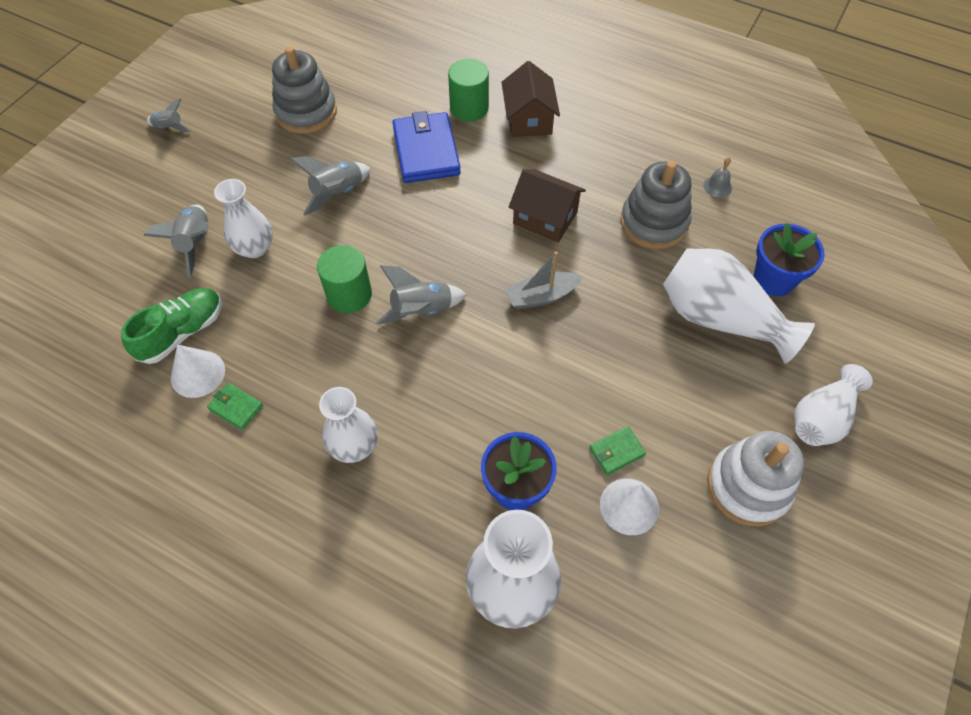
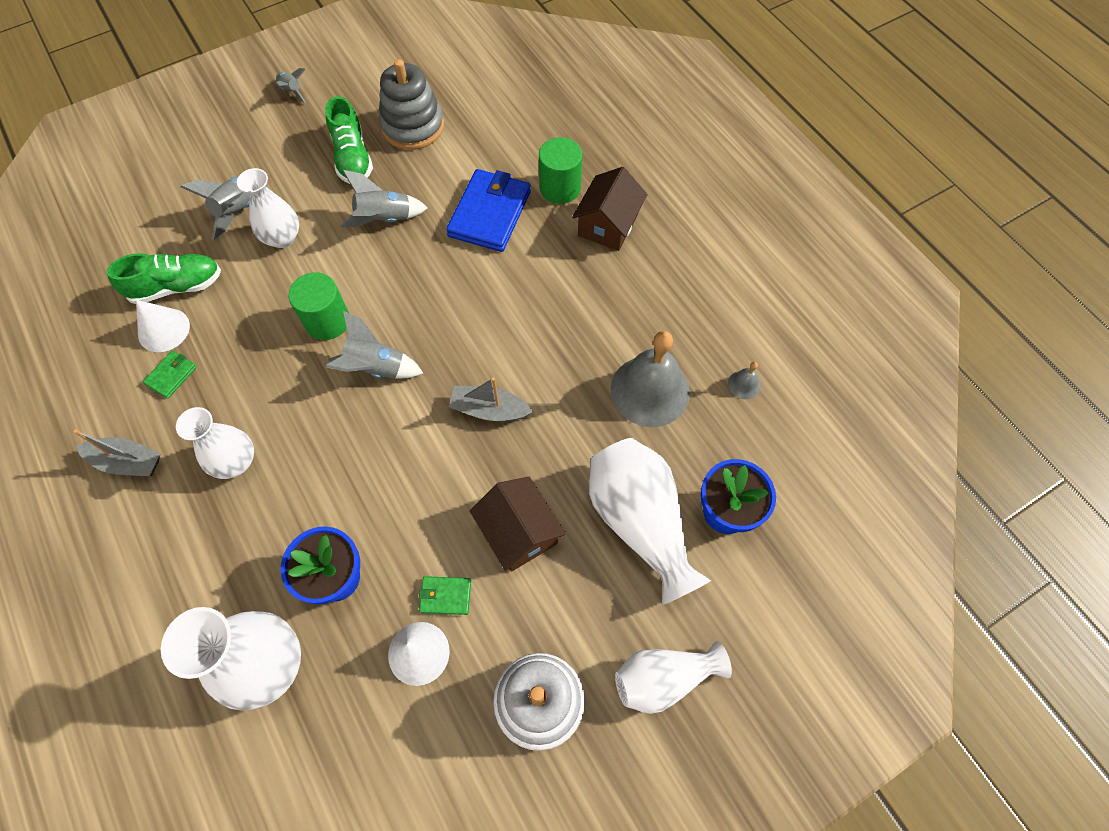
camera: 30 degrees right, 5 degrees up
green wallet [207,383,263,430] -> green wallet turned 60 degrees clockwise [143,351,197,399]
brown house [509,169,586,243] -> brown house moved to [470,477,566,572]
grey stacking toy [620,161,692,249] -> grey bell [610,331,690,427]
none -> grey boat [74,429,161,476]
none -> green shoe [325,96,373,184]

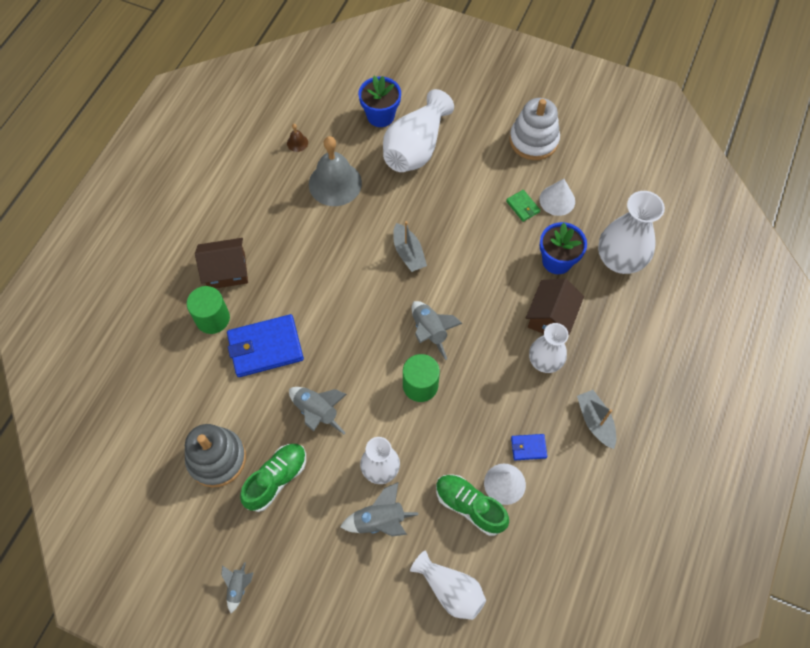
camera: 125 degrees left, 0 degrees up
green wallet [143,351,197,399] -> blue wallet [511,434,547,460]
brown house [470,477,566,572] -> brown house moved to [526,278,584,335]
white vase [615,641,732,714] -> white vase moved to [410,550,486,620]
grey bell [728,362,760,399] -> brown bell [287,124,308,152]

